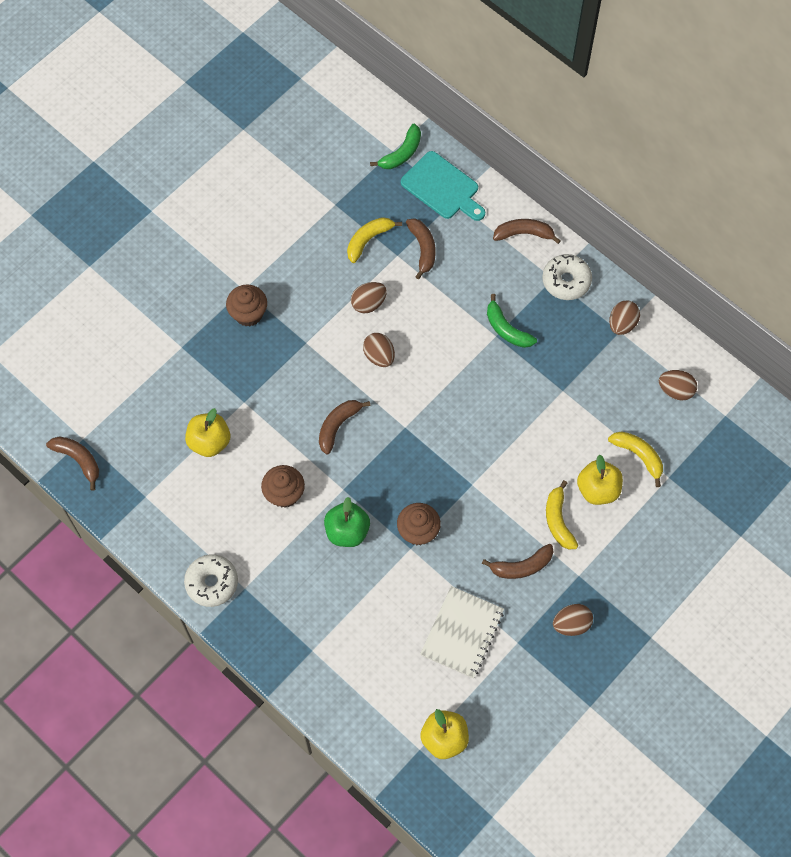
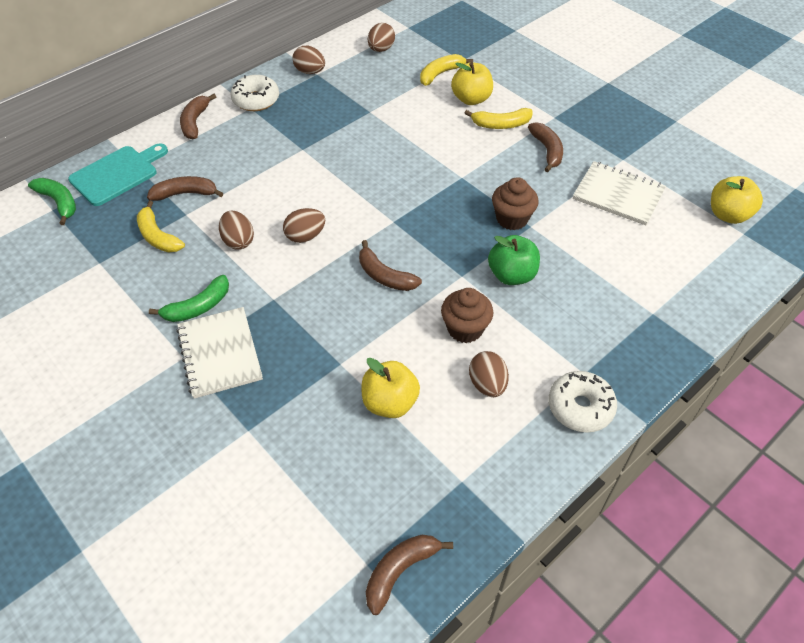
camera: 85 degrees left, 15 degrees down
brown cupcake [226,285,267,327] -> white notebook [176,307,263,399]
green banana [487,294,537,348] -> green banana moved to [149,275,229,322]
brown egg [553,604,593,636] -> brown egg moved to [469,351,509,397]

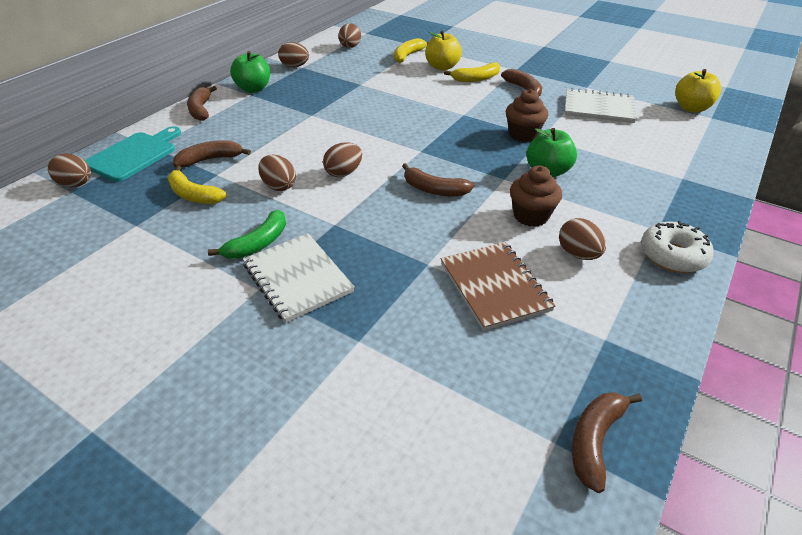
camera: 15 degrees left, 10 degrees down
green banana [28,178,76,225] -> brown egg [48,154,91,187]
white donut [230,75,279,111] -> green apple [230,51,270,93]
yellow apple [362,358,420,418] -> brown notebook [441,242,555,331]

